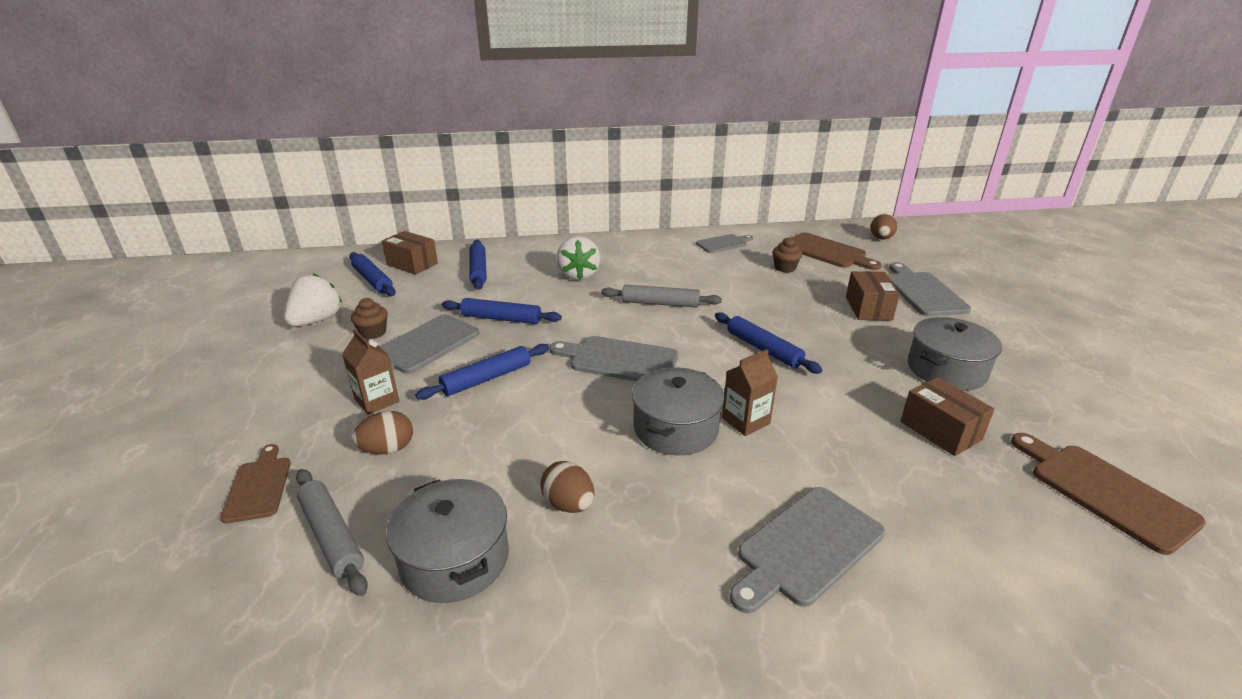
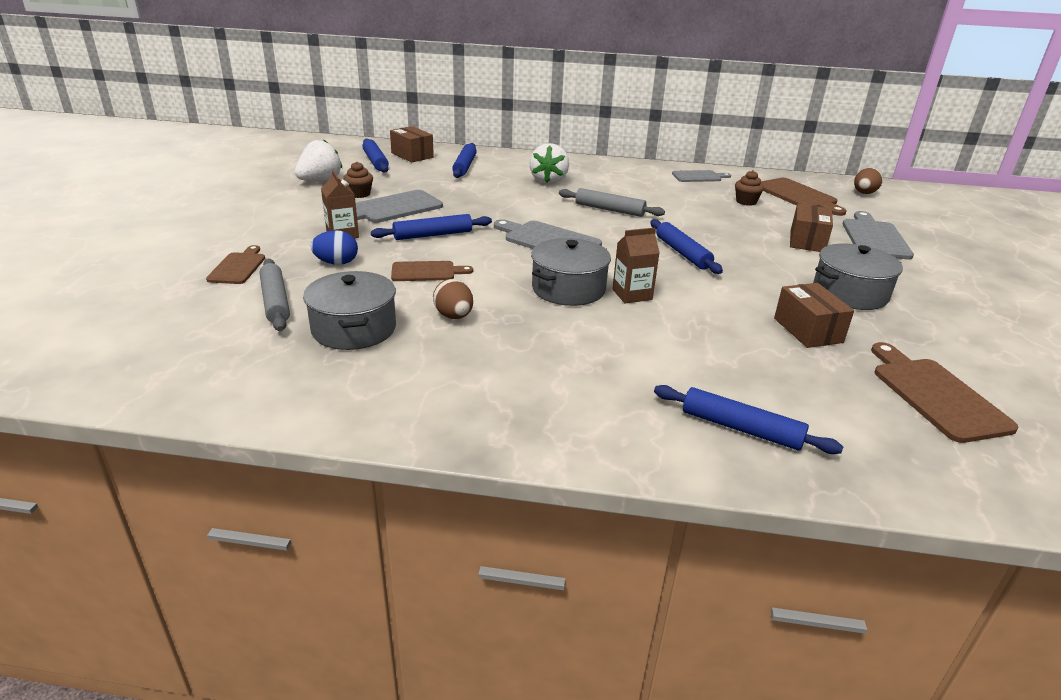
camera: 15 degrees right, 0 degrees up
brown egg [352,411,413,454] -> blue egg [310,230,358,265]
blue rolling pin [442,298,562,324] -> blue rolling pin moved to [654,385,843,454]
grey cutting board [730,487,885,613] -> none
none -> brown cutting board [391,261,473,281]

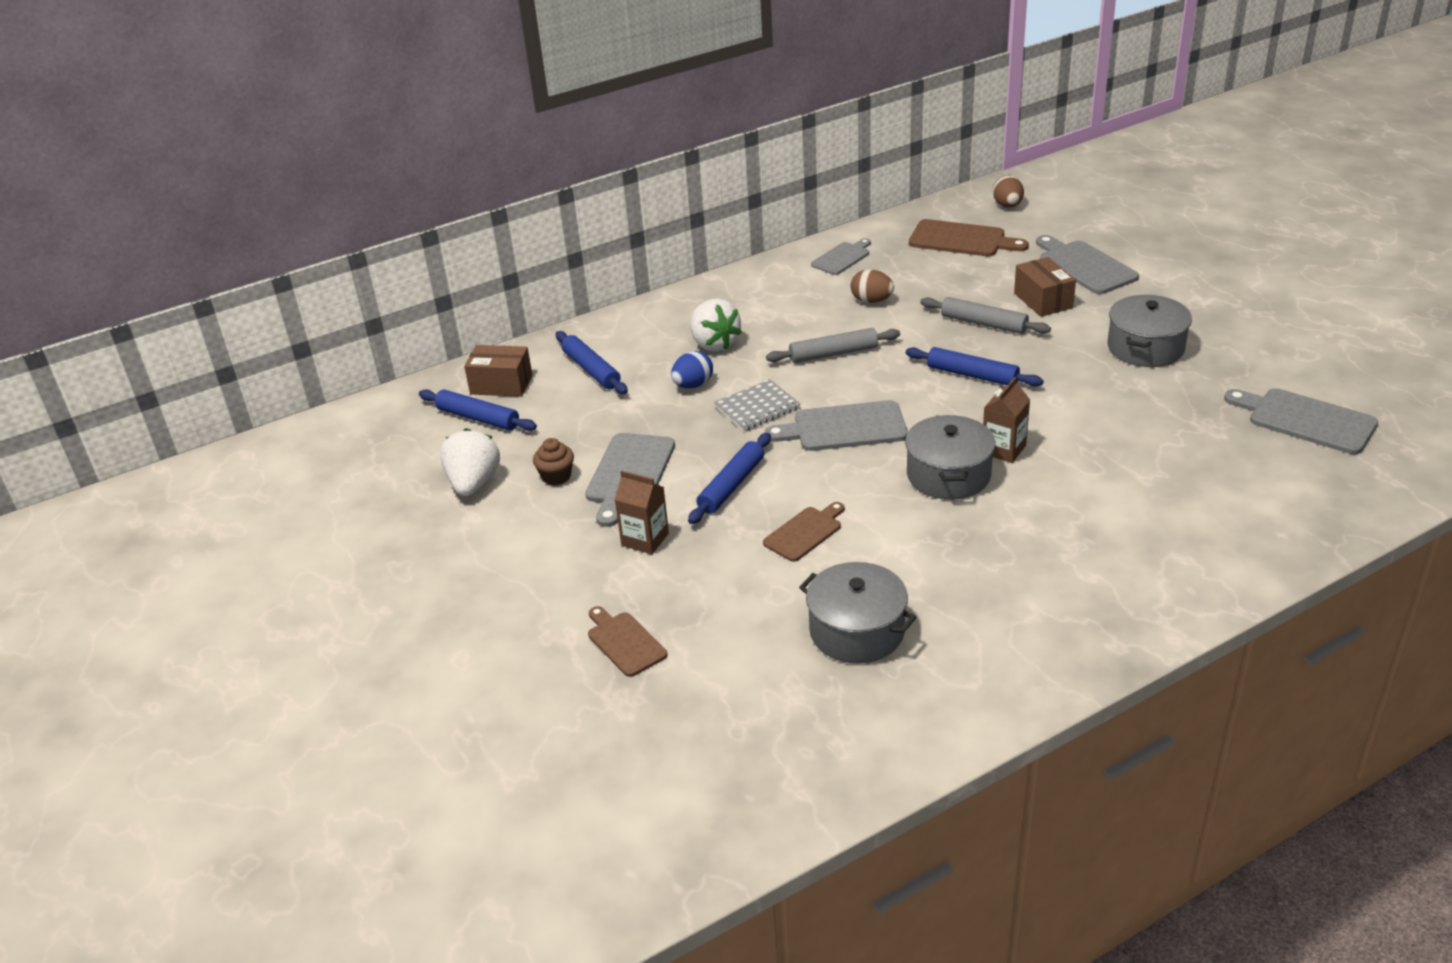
camera: 35 degrees left, 5 degrees up
grey rolling pin [260,259,290,331] -> grey rolling pin moved to [920,297,1051,334]
blue egg [310,230,358,265] -> blue egg moved to [671,351,713,388]
brown egg [433,279,473,319] -> brown egg moved to [851,269,894,303]
blue rolling pin [654,385,843,454] -> none
brown cupcake [735,170,764,206] -> none
brown box [774,283,854,348] -> none
brown cutting board [871,342,1018,443] -> grey cutting board [1224,388,1378,454]
none -> grey notebook [714,379,800,431]

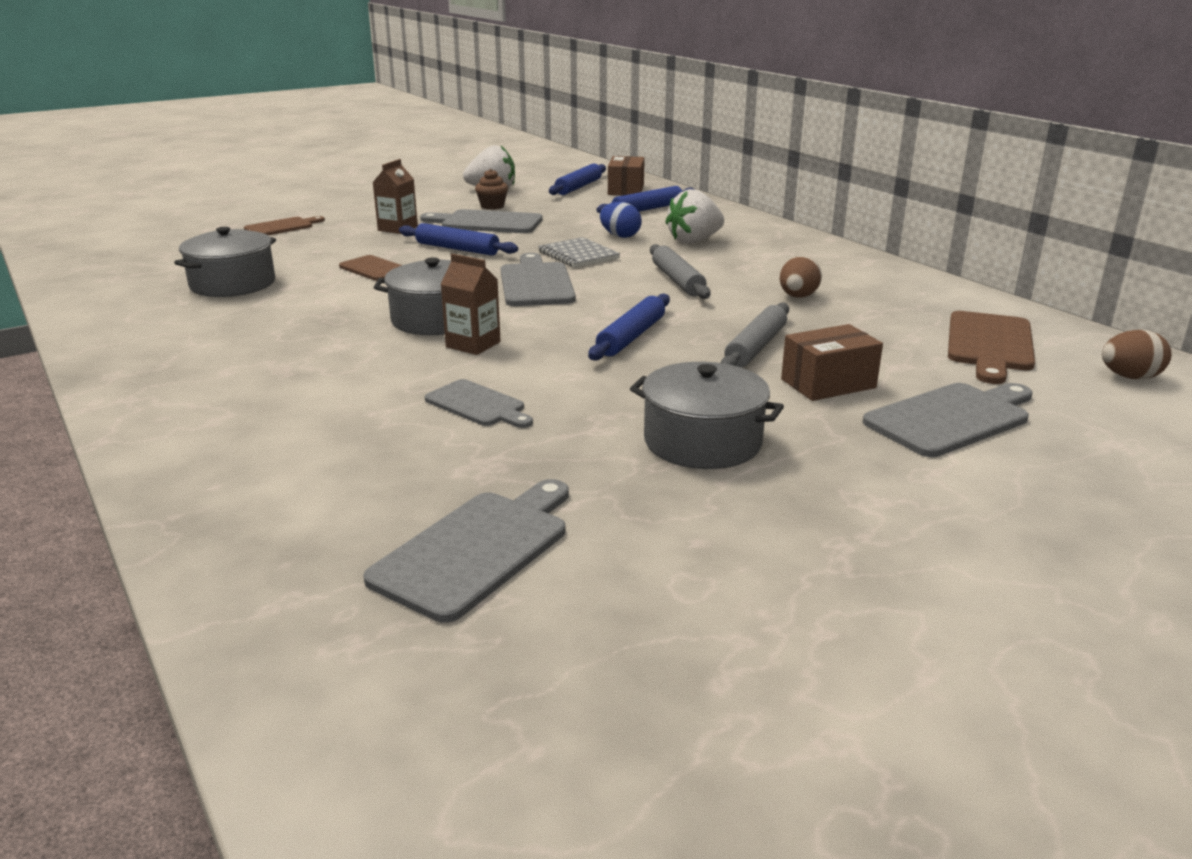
camera: 85 degrees right, 10 degrees down
grey cutting board [811,238,871,275] -> grey cutting board moved to [425,379,533,428]

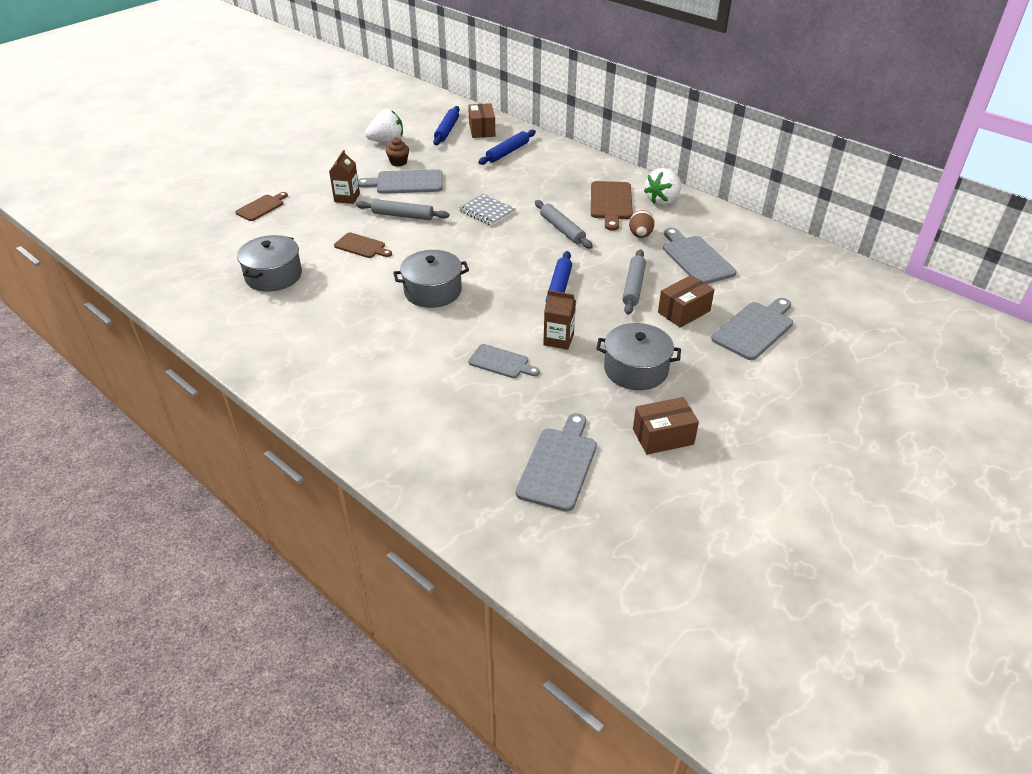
camera: 15 degrees left, 15 degrees up
blue rolling pin [399,223,518,256] -> grey rolling pin [356,199,449,220]
brown carton [441,254,501,355] -> brown carton moved to [543,290,576,350]
grey cutting board [501,253,576,306] -> grey cutting board moved to [663,228,736,284]
blue egg [600,202,642,238] -> none
white strawberry [665,189,724,244] -> white strawberry moved to [644,168,681,206]
brown cutting board [948,311,1035,384] -> brown cutting board moved to [591,181,633,231]
brown egg [1102,330,1172,379] -> none
none -> brown box [633,397,699,455]

